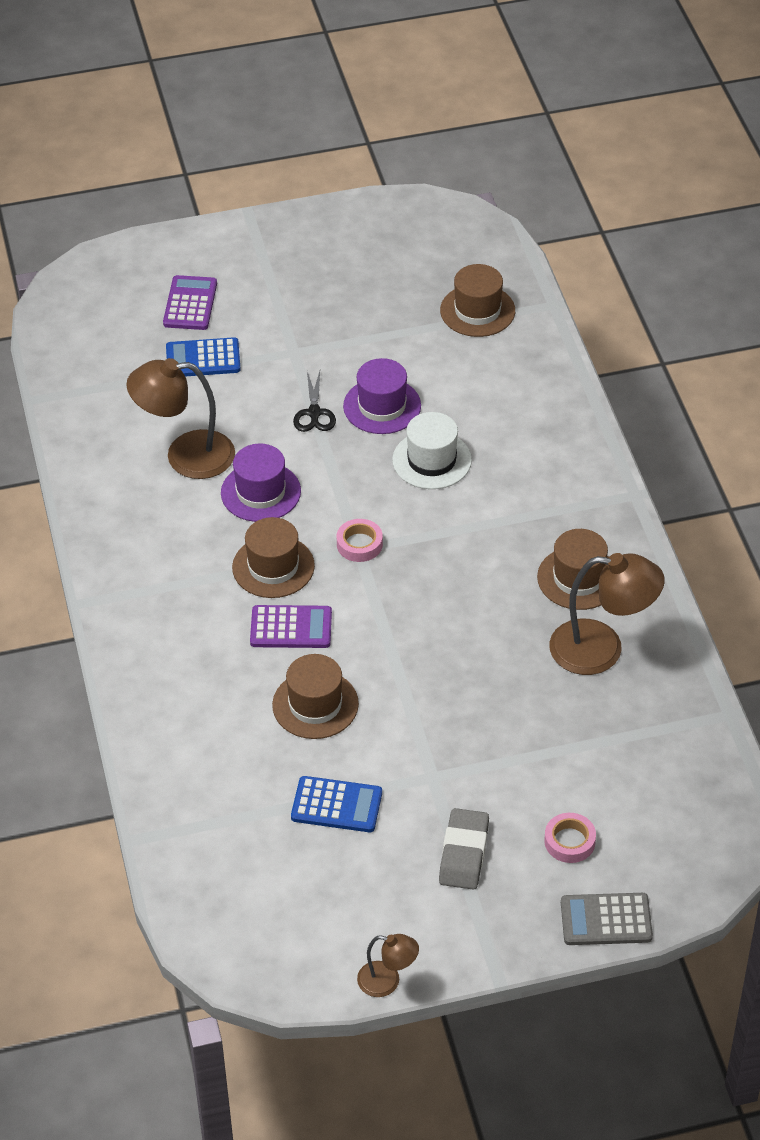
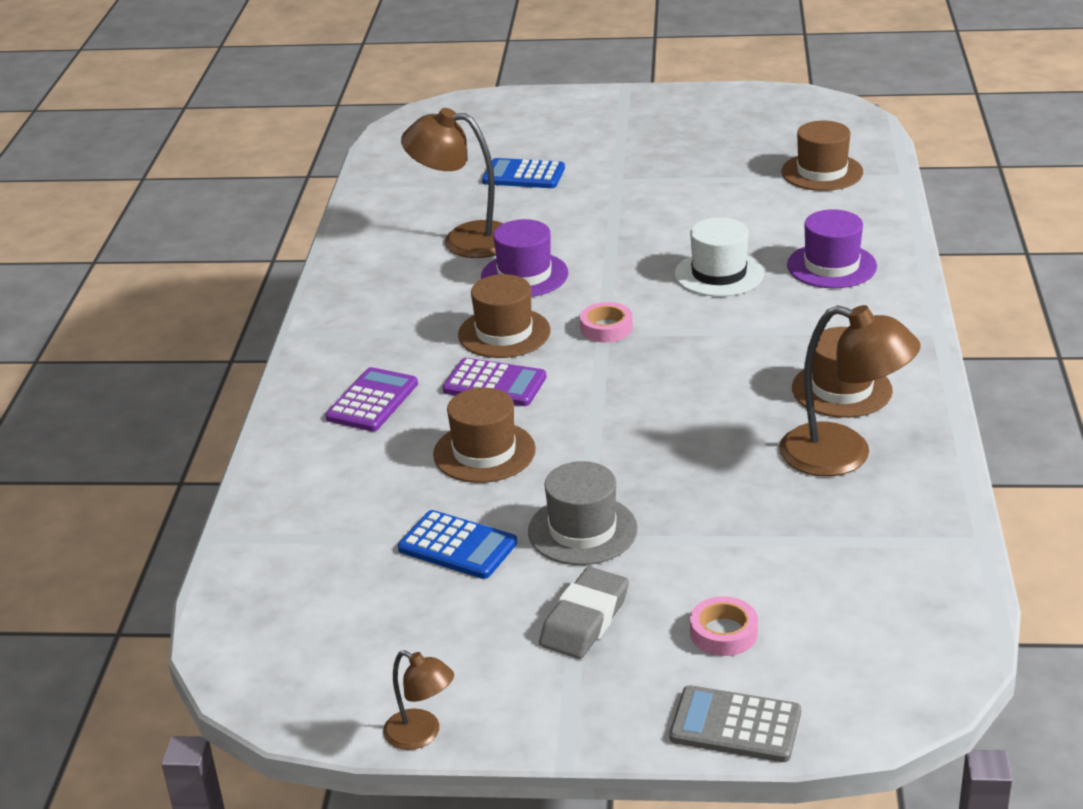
camera: 20 degrees right, 15 degrees down
purple calculator [163,275,217,330] -> purple calculator moved to [325,367,418,431]
black scissors [293,371,336,432] -> none
purple hat [343,358,421,434] -> purple hat moved to [787,209,877,288]
none -> grey hat [528,461,638,565]

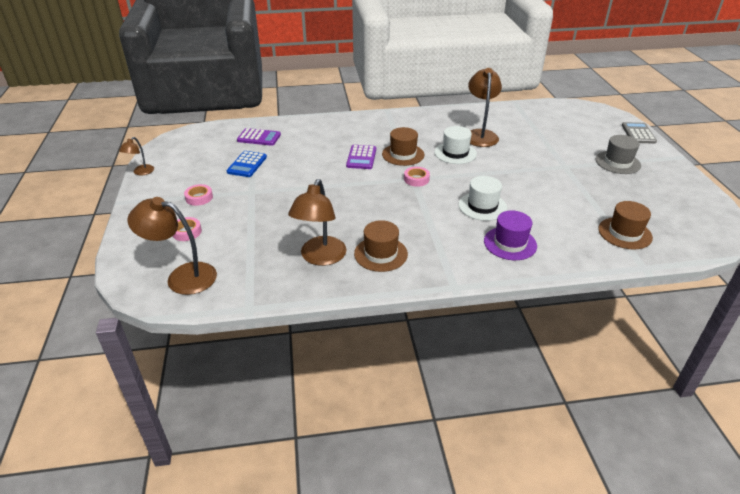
camera: 75 degrees right, 5 degrees up
purple calculator [325,367,418,431] -> purple calculator moved to [237,128,281,146]
brown hat [433,387,536,483] -> none
purple hat [481,219,569,297] -> white hat [434,126,477,164]
blue calculator [482,158,565,188] -> none
grey hat [528,461,638,565] -> grey hat moved to [596,135,641,174]
grey eraser [539,567,629,659] -> pink tape [184,184,213,206]
grey calculator [670,685,801,762] -> grey calculator moved to [622,122,657,144]
none -> brown lamp [128,197,217,295]

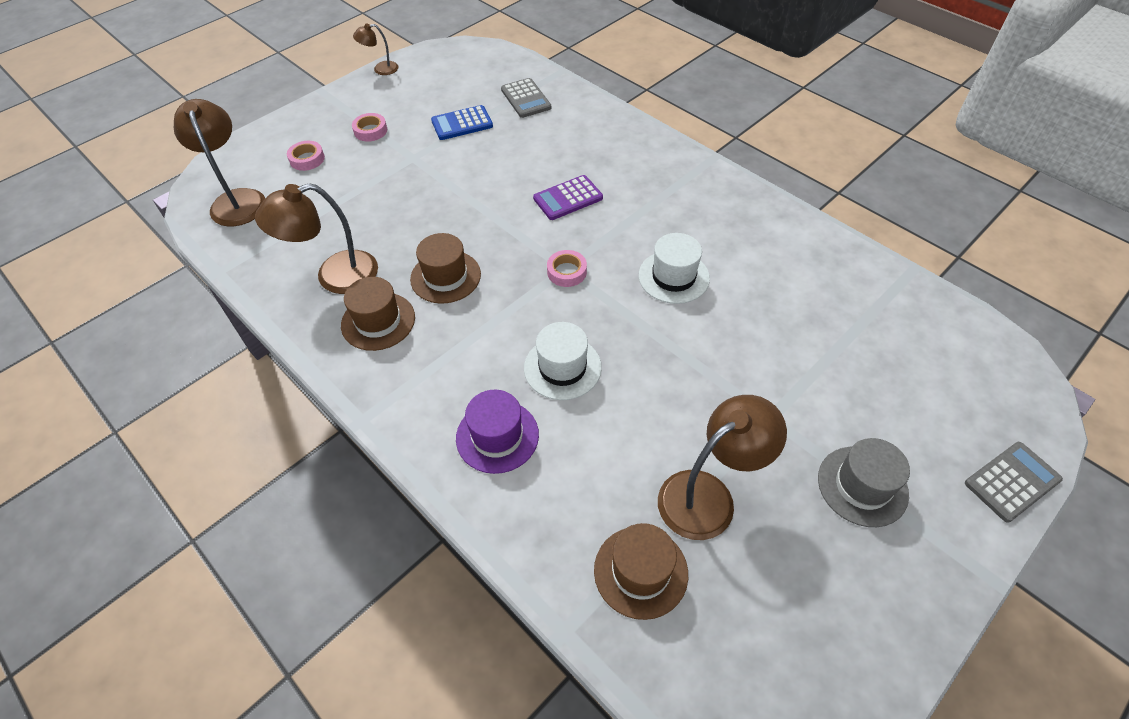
camera: 55 degrees right, 15 degrees up
purple calculator [237,128,281,146] -> grey calculator [501,78,551,118]
brown hat [382,127,424,166] -> brown hat moved to [410,233,481,304]
brown lamp [468,68,502,147] -> brown lamp moved to [658,395,787,540]

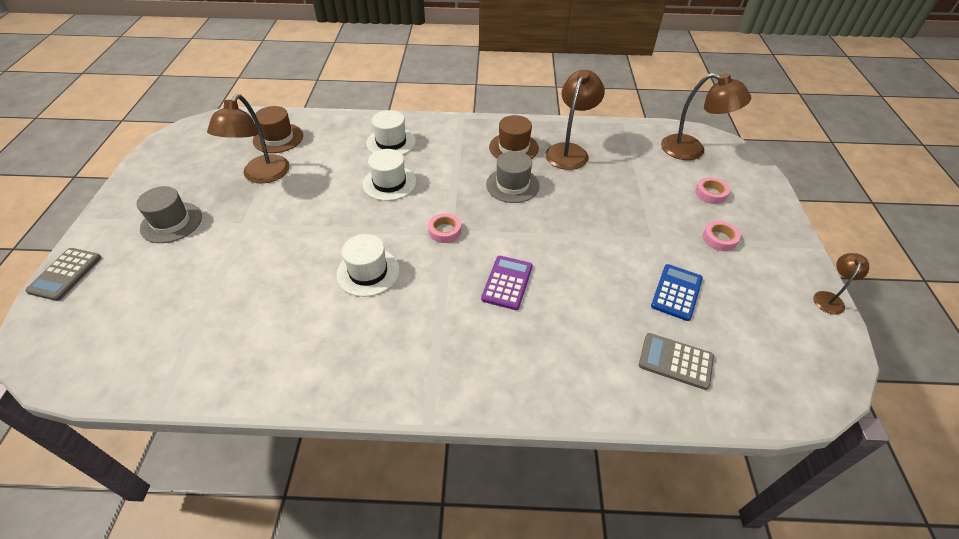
camera: 135 degrees right, 5 degrees down
brown hat [410,233,481,304] -> grey hat [486,151,540,203]
purple hat [456,390,539,474] -> white hat [366,110,416,155]

